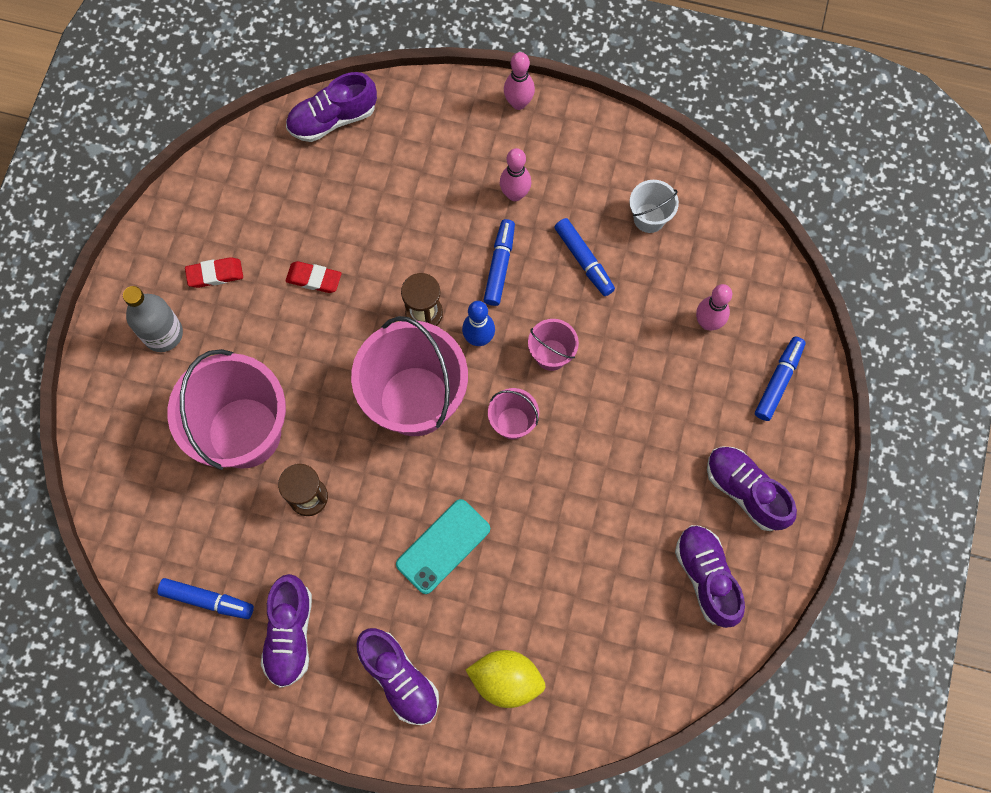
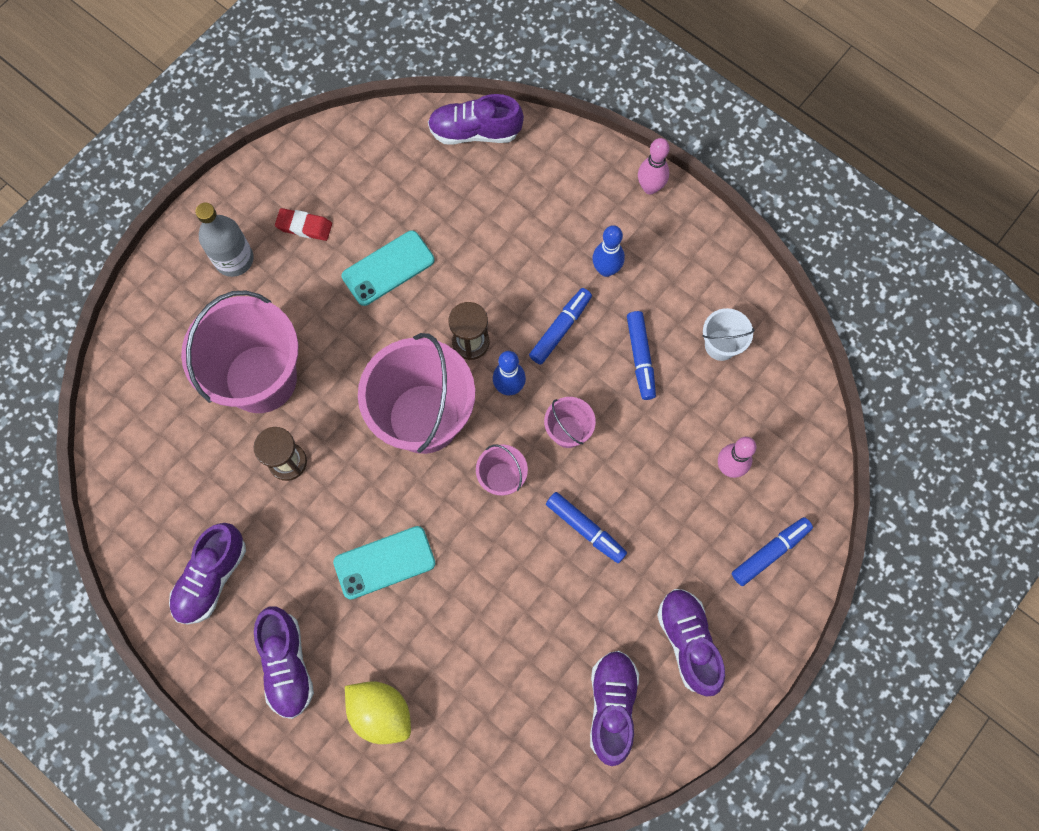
camera: 25 degrees right, 0 degrees up
blue marker [157,578,254,619] -> blue marker moved to [546,492,627,563]
red eraser [286,261,341,293] -> turquoise phone [342,230,435,306]
pink bowling pin [500,148,531,201] -> blue bowling pin [592,225,625,277]

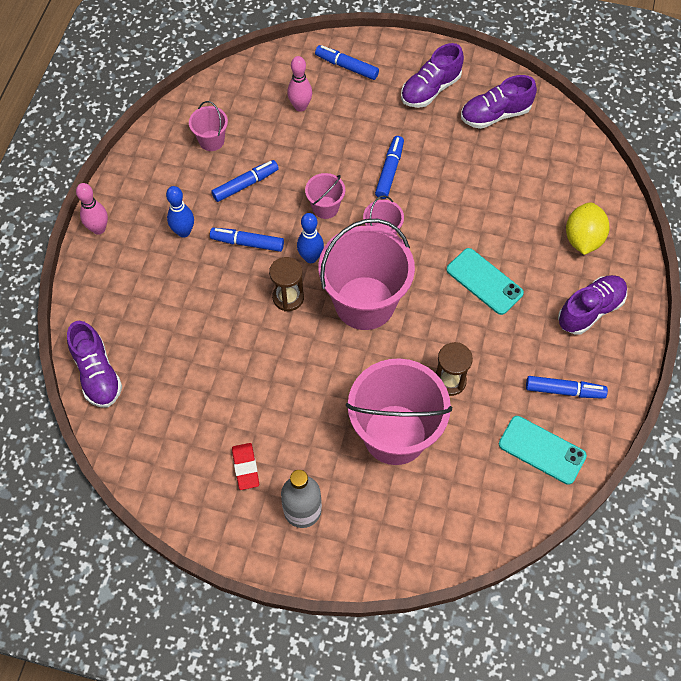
camera: 115 degrees left, 10 degrees down
purple shoe [169,523,246,625] -> blue marker [526,376,608,399]
turquoise phone [342,230,435,306] -> turquoise phone moved to [499,416,587,485]
white bucket [702,308,755,361] -> pink bucket [189,101,228,151]

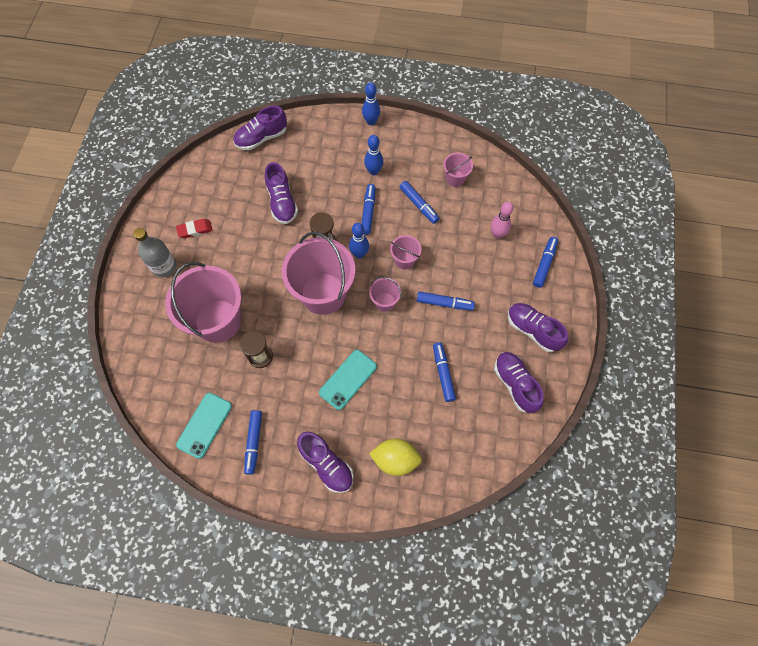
camera: 85 degrees right, 5 degrees up
pink bowling pin [76,183,108,235] -> blue bowling pin [362,82,380,125]
none -> purple shoe [265,162,298,224]
none -> blue marker [433,342,456,402]

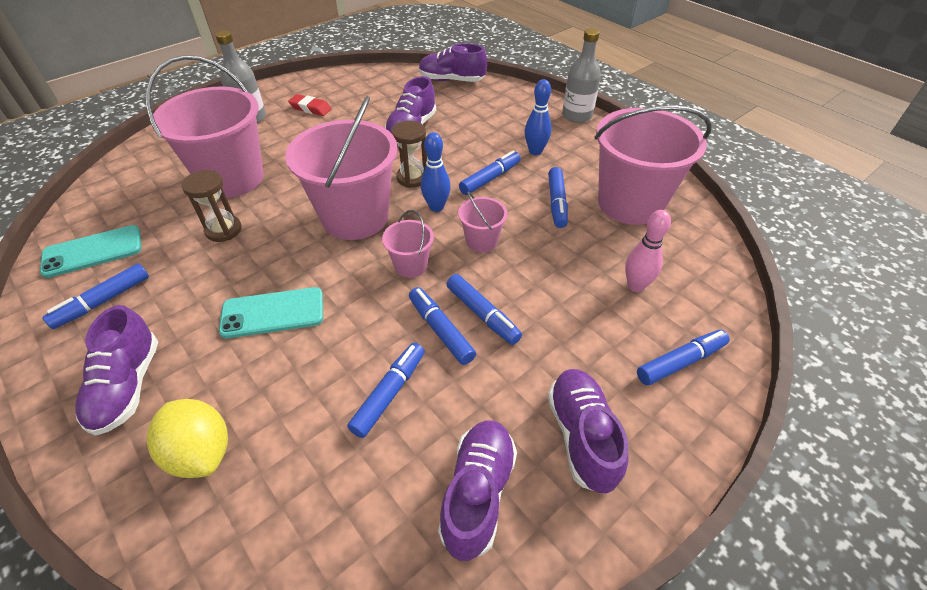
camera: 40 degrees right, 20 degrees down
blue bowling pin [362,82,380,125] -> grey bottle [562,28,601,123]
pink bucket [443,153,473,187] -> pink bucket [595,105,712,225], size x2.19
none -> blue marker [409,287,476,365]

